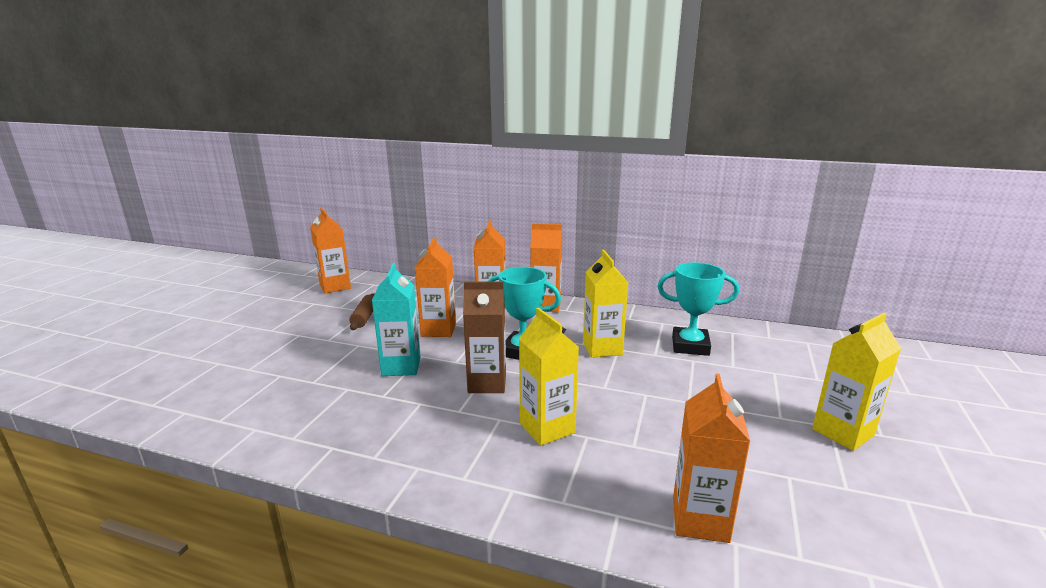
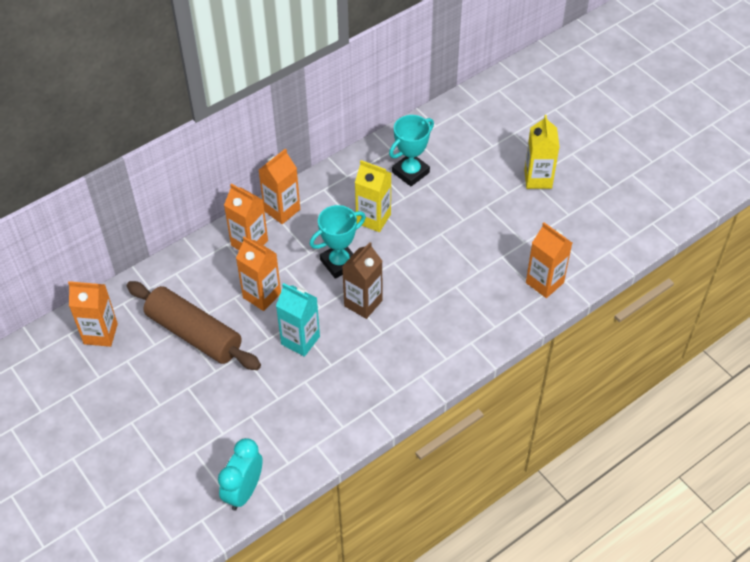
camera: 55 degrees left, 30 degrees up
brown rolling pin [349,293,374,330] -> brown rolling pin [127,281,261,370], size x2.23
yellow carton [519,308,579,446] -> none
none -> turquoise clock [218,438,263,511]

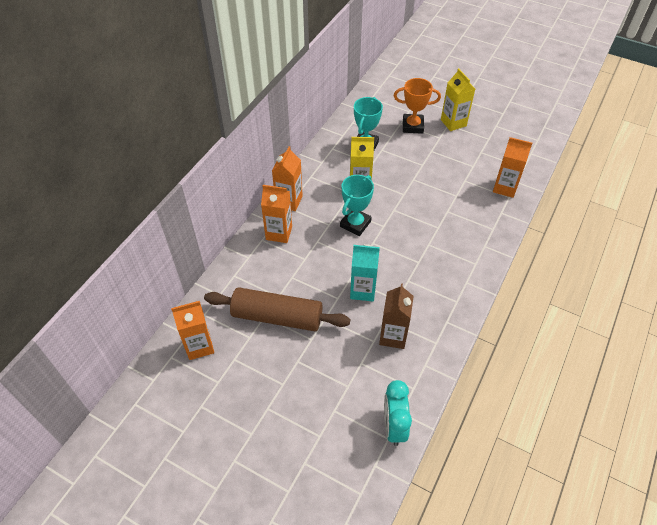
camera: 25 degrees left, 0 degrees up
orange carton [236,237,281,311] -> none
brown carton [342,242,382,319] -> brown carton moved to [379,284,414,349]
none -> orange trophy [394,78,441,134]

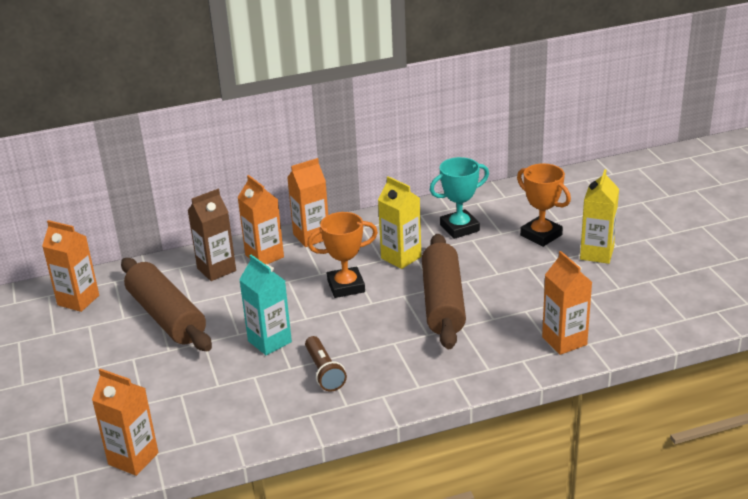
camera: 45 degrees right, 20 degrees down
turquoise trophy [340,175,374,236] -> orange trophy [307,212,378,298]
brown carton [379,284,414,349] -> brown carton moved to [187,189,236,281]
turquoise clock [384,380,412,446] -> orange carton [92,369,159,476]
none -> brown flashlight [305,336,347,391]
none -> brown rolling pin [422,234,466,349]

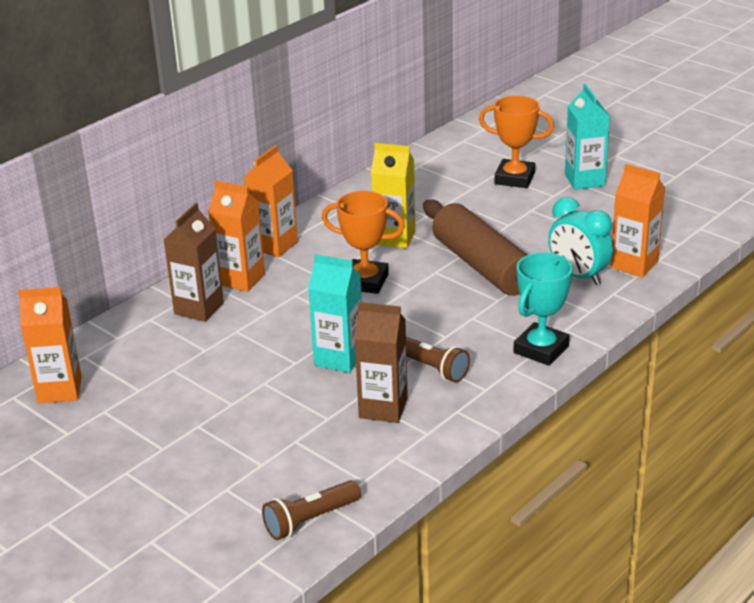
camera: 30 degrees left, 0 degrees up
orange carton [92,369,159,476] -> brown flashlight [262,480,361,540]
brown rolling pin [121,258,212,351] -> none
orange trophy [307,212,378,298] -> orange trophy turned 60 degrees clockwise [322,191,405,294]
turquoise trophy [430,157,489,239] -> turquoise trophy moved to [514,253,573,366]
yellow carton [580,169,619,264] -> turquoise carton [565,84,610,190]
none -> brown carton [354,302,408,423]
none -> turquoise clock [548,197,613,285]

